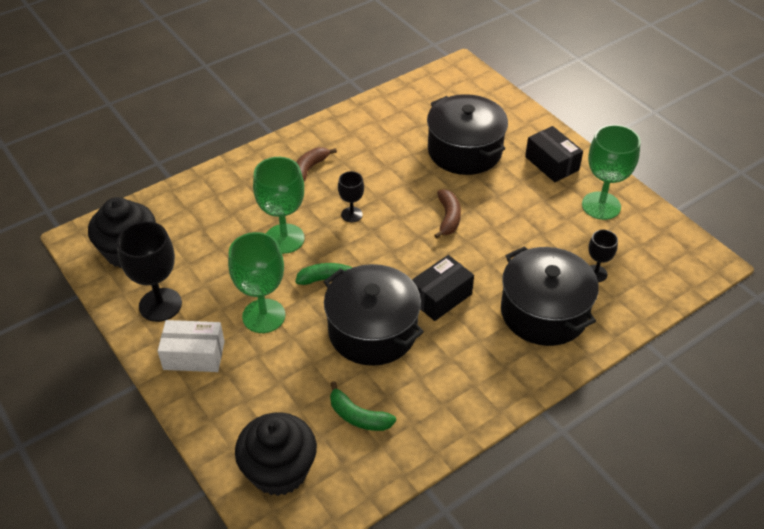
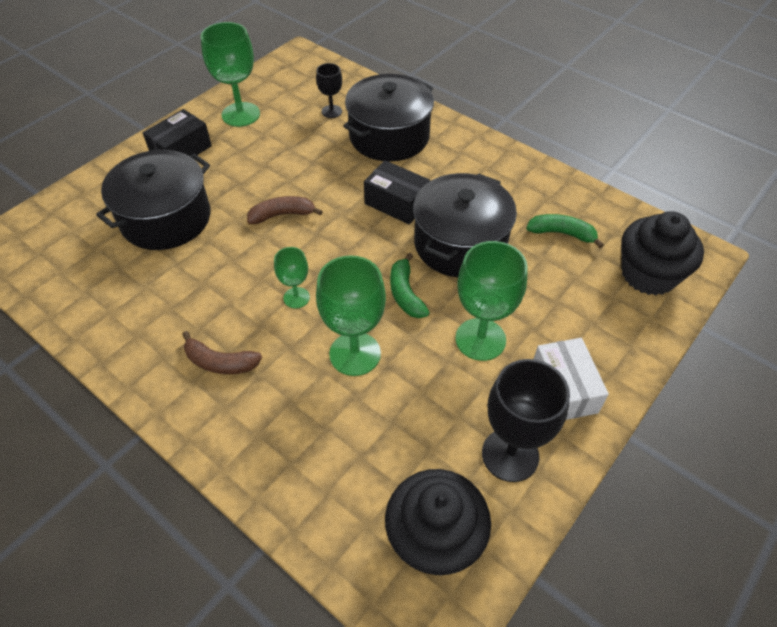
camera: 105 degrees left, 5 degrees up
green banana [330,381,396,431] -> green banana turned 90 degrees counterclockwise [526,214,604,248]
black goblet [338,171,364,222] -> green goblet [274,247,310,308]

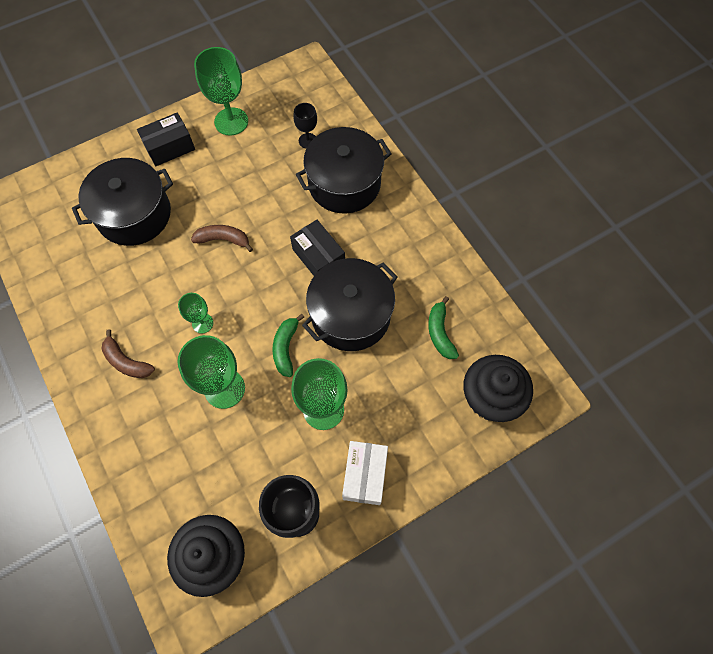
camera: 20 degrees right, 15 degrees up
green banana [526,214,604,248] -> green banana turned 135 degrees counterclockwise [428,296,459,359]

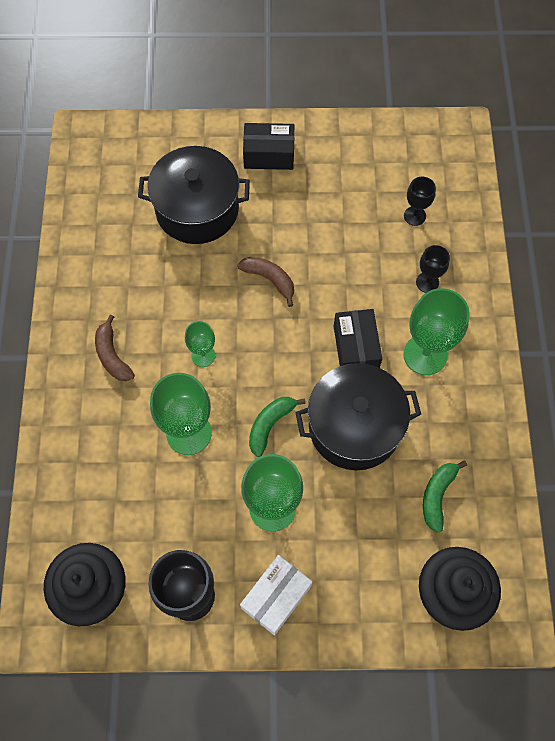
camera: 30 degrees right, 0 degrees up
green goblet [194,47,248,136] -> green goblet moved to [403,288,470,375]
black pot [296,127,392,213] -> black goblet [416,245,450,293]

